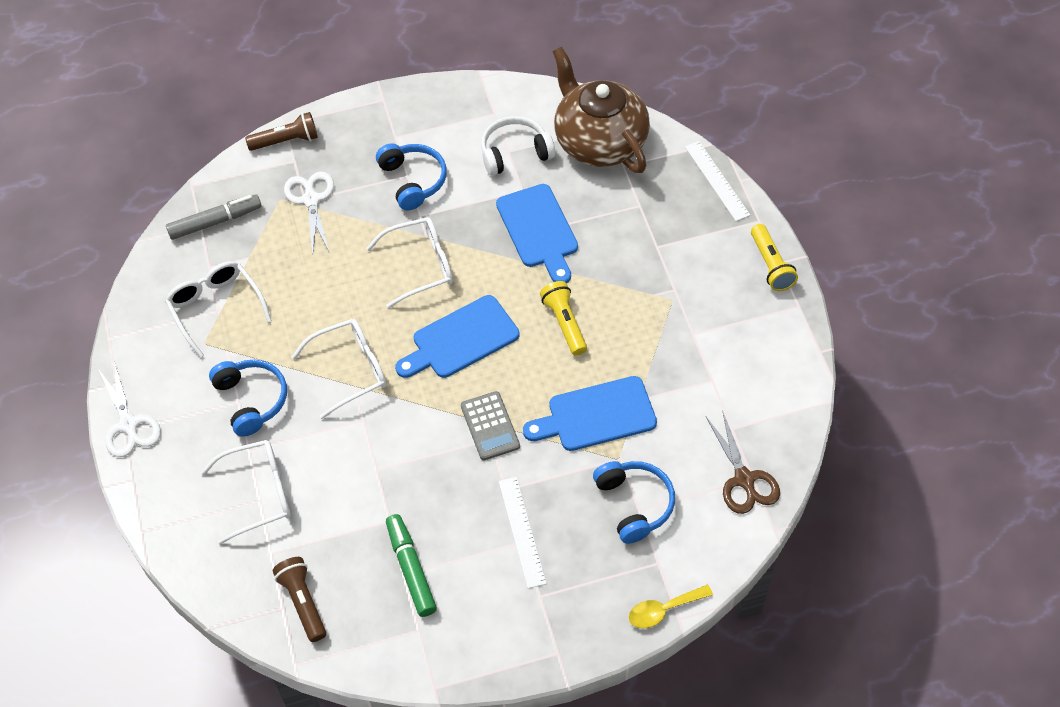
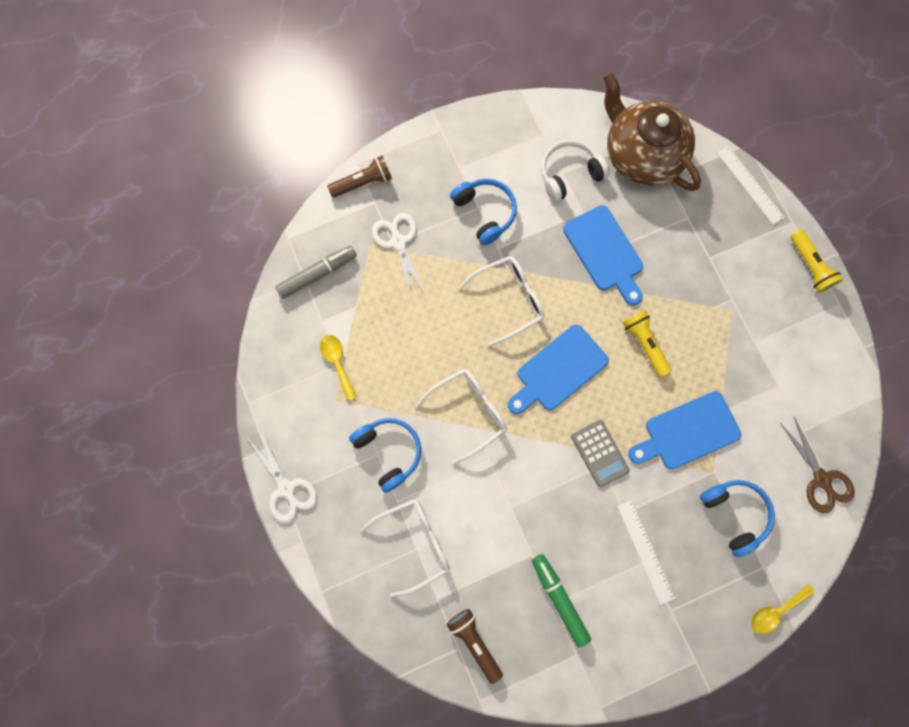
camera: 10 degrees left, 20 degrees up
white glasses [165,261,272,358] -> yellow spoon [320,335,357,401]

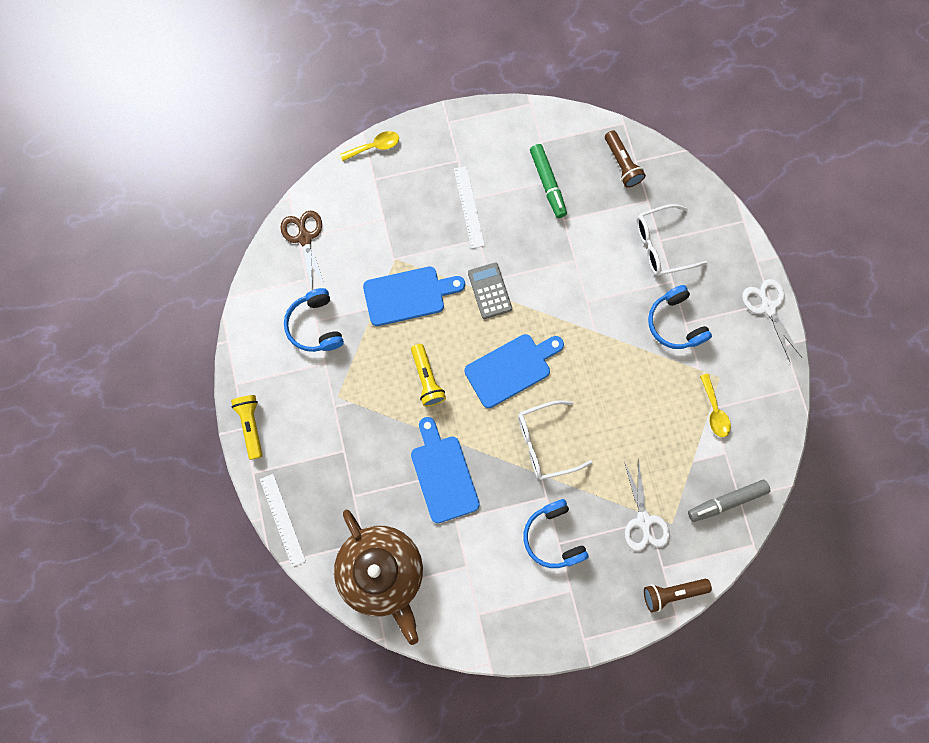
camera: 170 degrees left, 0 degrees up
white glasses [415,368,507,464] -> none
white headphones [541,140,610,202] -> none
blue headphones [700,480,775,557] -> blue headphones moved to [284,288,344,352]

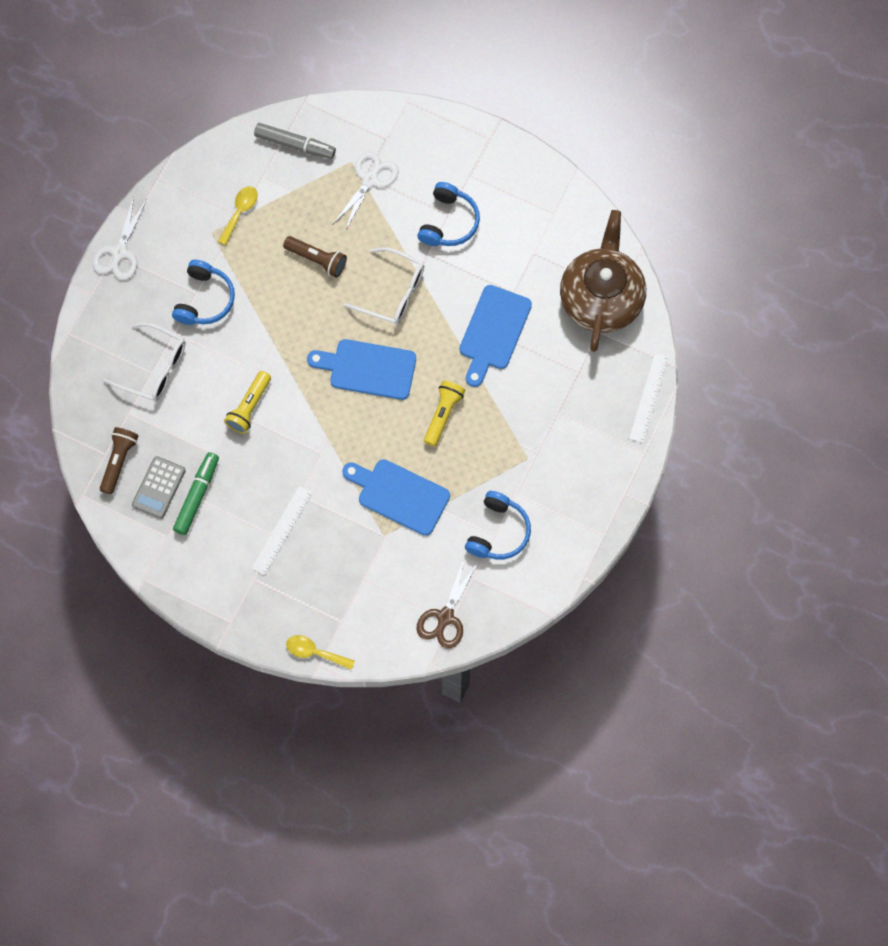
camera: 140 degrees left, 5 degrees down
yellow flashlight [231,395,262,460] -> yellow flashlight moved to [224,371,271,434]
grey calculator [468,262,512,319] -> grey calculator moved to [132,456,186,519]
brown flashlight [644,579,712,612] -> brown flashlight moved to [283,236,347,278]

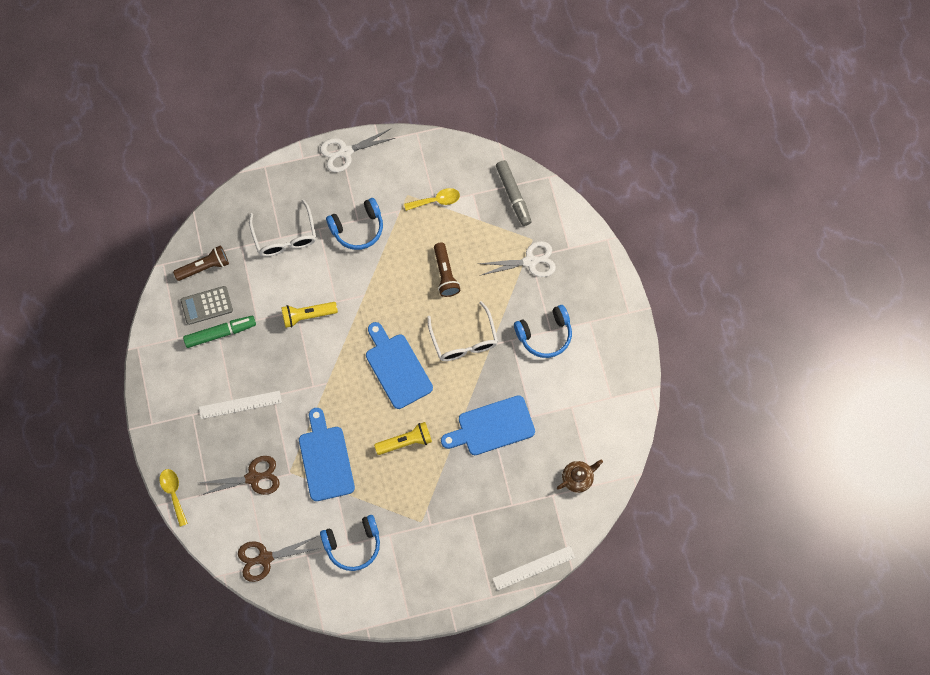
camera: 50 degrees right, 0 degrees up
brown teapot [560,210,646,352] -> brown teapot [557,460,603,493], size x0.42
none -> brown scissors [200,456,280,495]

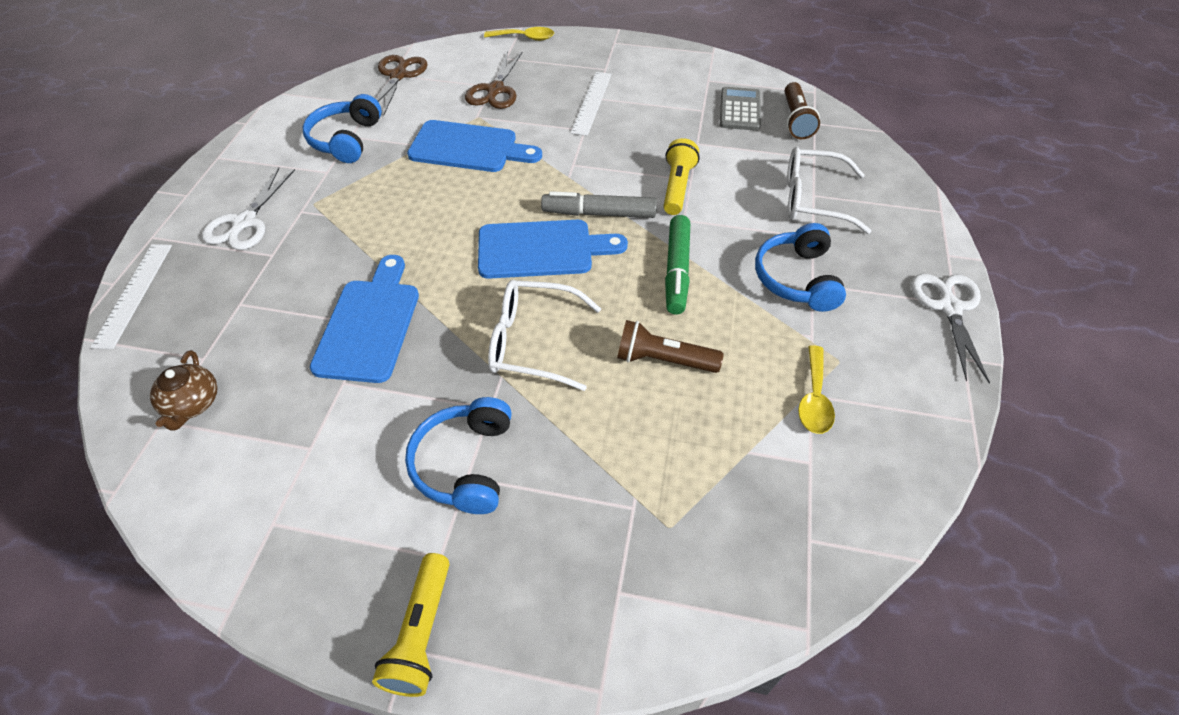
camera: 115 degrees right, 20 degrees down
green marker [183,316,256,348] -> green marker moved to [665,215,690,315]
yellow flashlight [374,422,432,455] -> yellow flashlight moved to [372,553,449,697]
white scissors [479,241,556,277] -> white scissors moved to [202,168,295,250]
grey marker [496,160,531,226] -> grey marker moved to [541,191,657,218]

